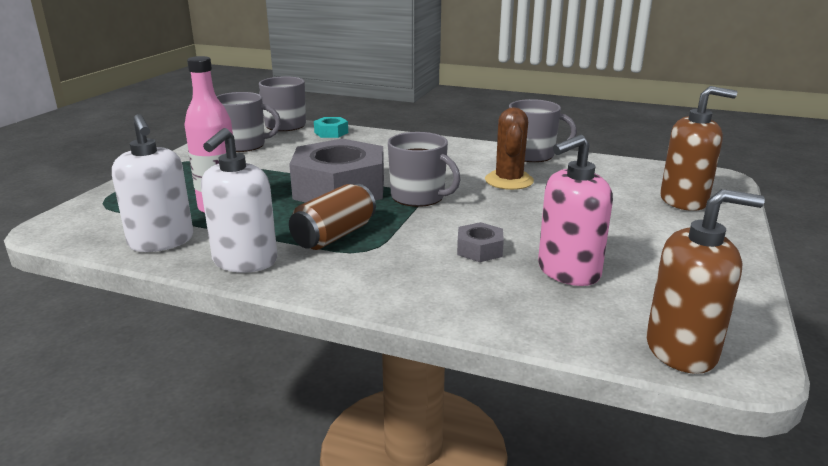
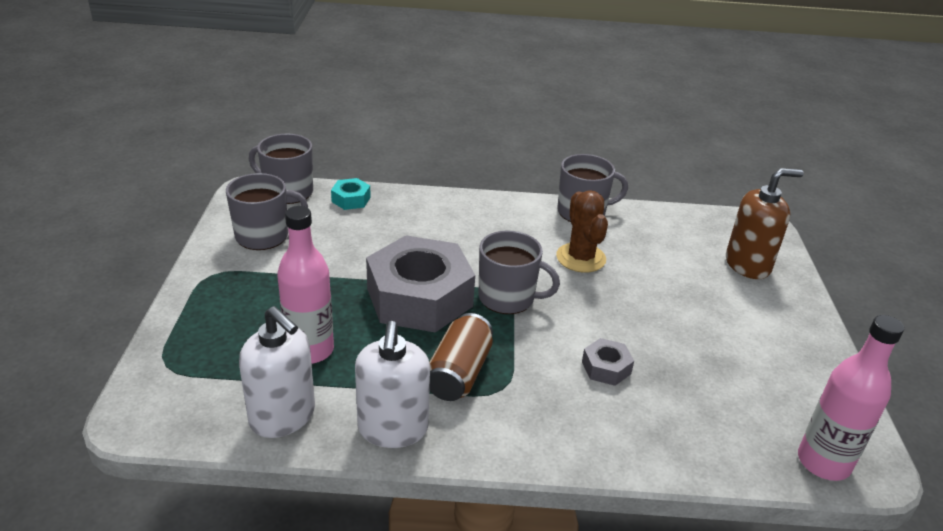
camera: 20 degrees left, 10 degrees up
pink soap dispenser [538,135,613,286] -> none
brown soap dispenser [646,189,765,374] -> pink bottle [798,315,904,481]

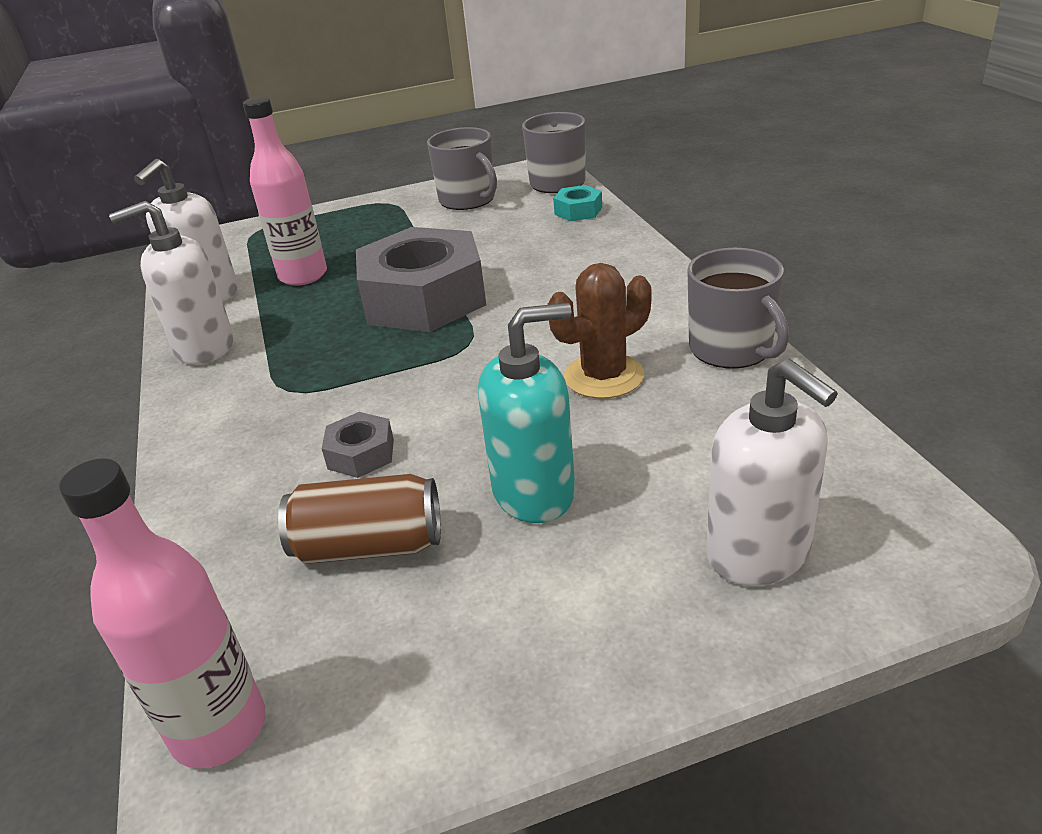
camera: 75 degrees right, 0 degrees up
brown can [429,313,493,401] -> brown can moved to [278,474,441,564]
grey mug [479,231,560,314] -> none
brown soap dispenser [726,168,804,279] -> white soap dispenser [706,359,838,586]
none -> turquoise soap dispenser [478,303,575,523]

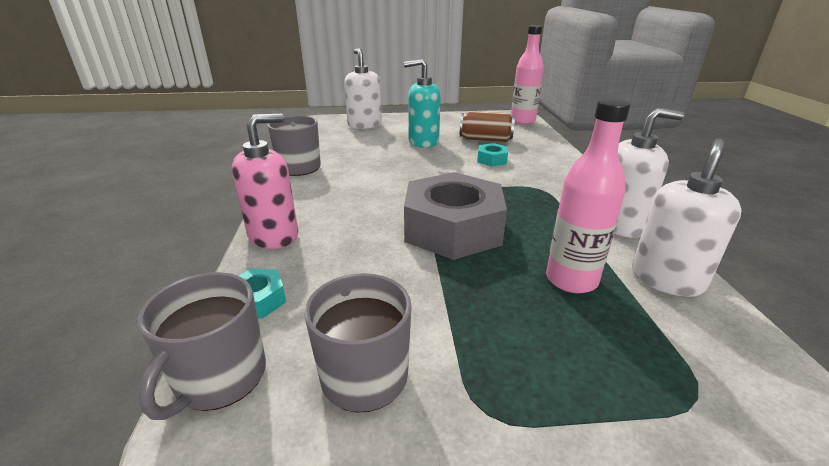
camera: 170 degrees left, 5 degrees down
grey nut [322,412,394,478] -> turquoise nut [477,143,508,167]
brown cactus [547,263,652,399] -> none
none -> pink soap dispenser [232,114,298,249]

